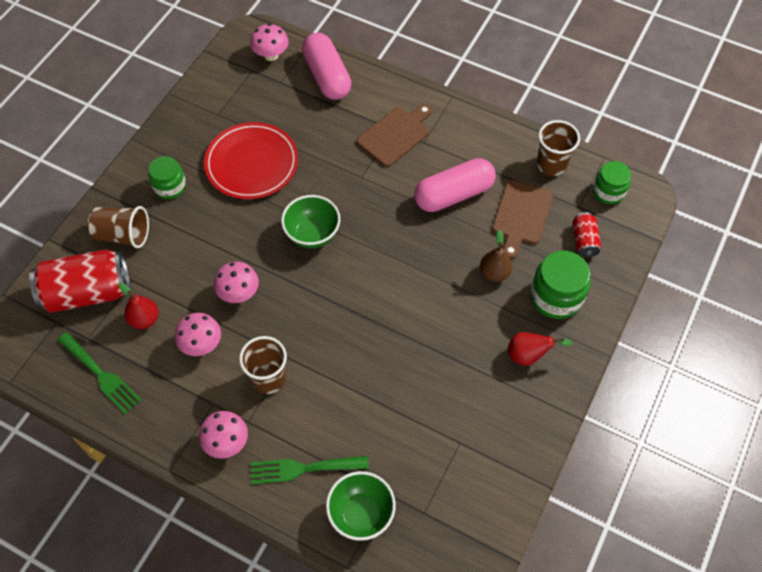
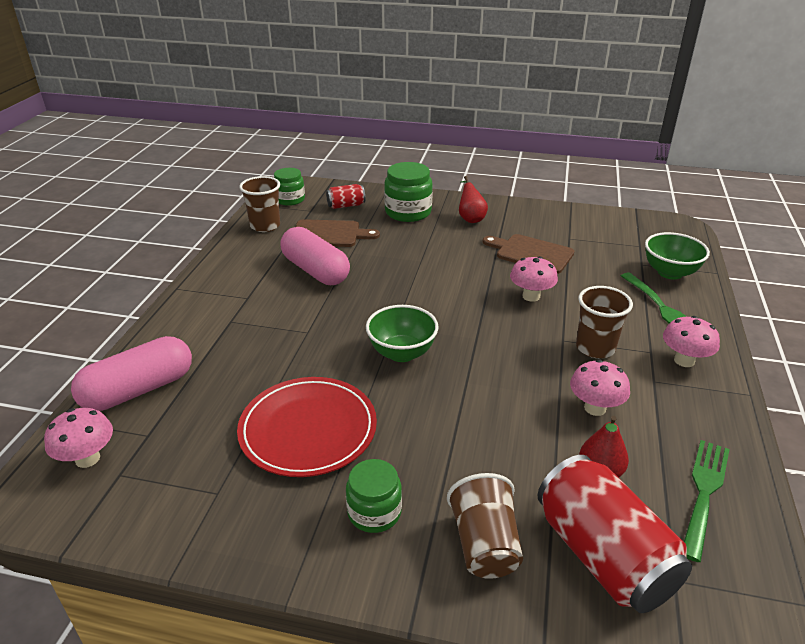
camera: 105 degrees left, 25 degrees down
pink mushroom [214,262,259,303] -> pink mushroom moved to [510,256,558,302]
brown cutting board [357,104,432,167] -> brown cutting board moved to [483,234,574,274]
brown pear [480,230,512,282] -> none

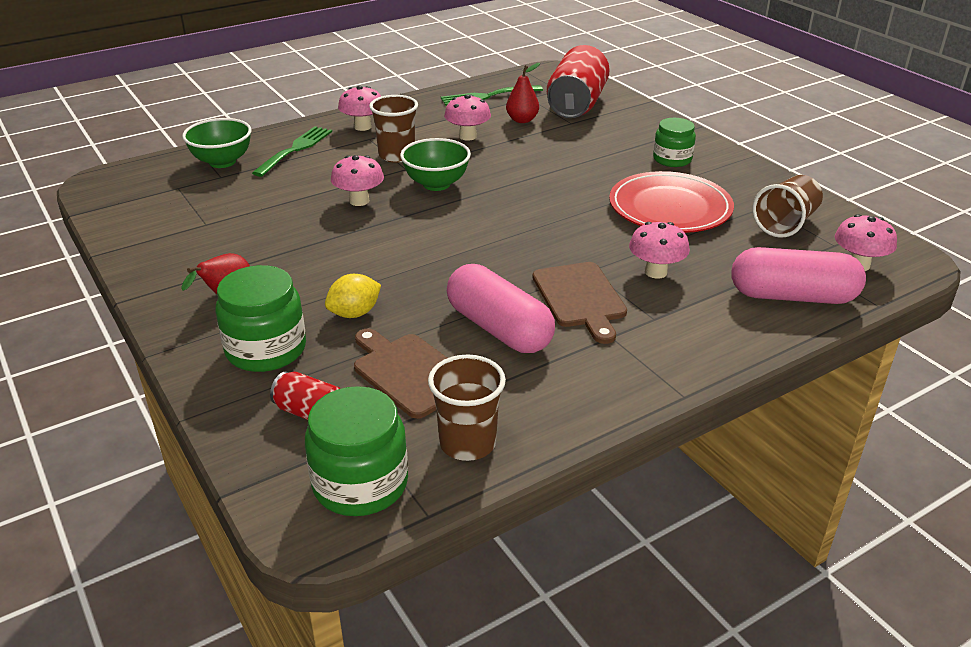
camera: 135 degrees left, 0 degrees up
green jar [274,168,305,206] -> green jar [305,386,408,516], size x1.52
pink capsule [280,227,350,285] -> pink capsule turned 45 degrees counterclockwise [447,264,555,353]
green bowl [366,305,439,362] -> green bowl moved to [400,138,471,191]
brown cup [447,473,523,579] -> brown cup moved to [753,175,823,238]
brown cutting board [483,234,574,274] -> brown cutting board moved to [533,262,627,344]
none -> yellow lemon [325,274,381,318]
none -> pink mushroom [629,222,690,279]

